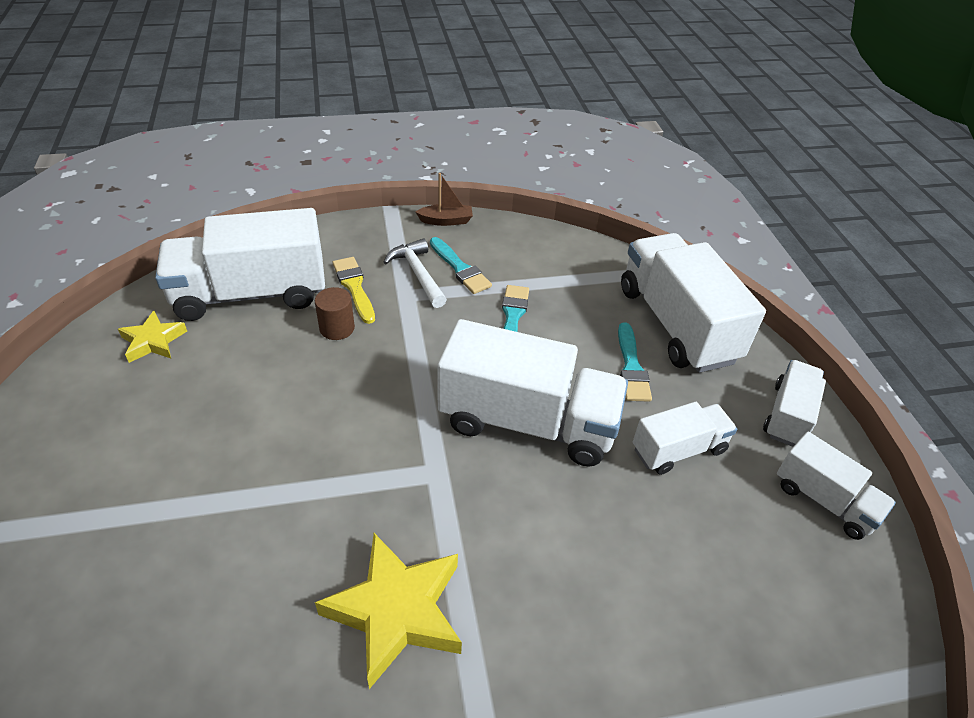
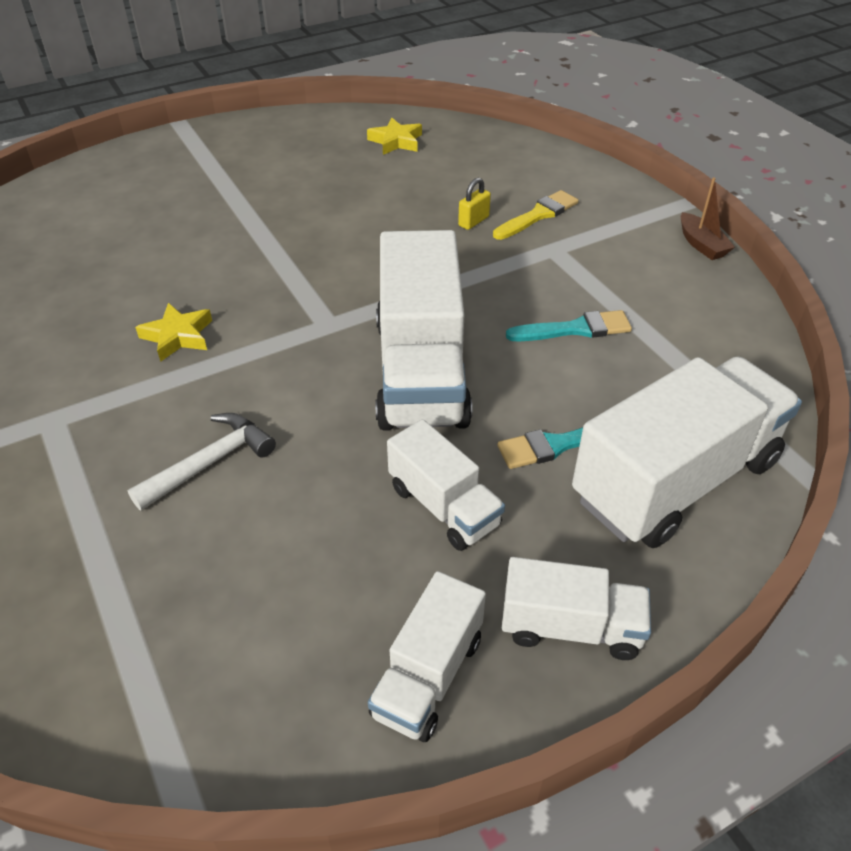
camera: 75 degrees right, 0 degrees up
white truck [155,208,325,321] -> none
brown cylinder [315,287,355,340] -> yellow padlock [458,178,491,230]
yellow star [315,533,462,689] -> yellow star [135,303,212,362], size x0.57
white hammer [383,239,447,308] -> white hammer moved to [128,413,276,511]
turquoise brush [430,237,492,294] -> none

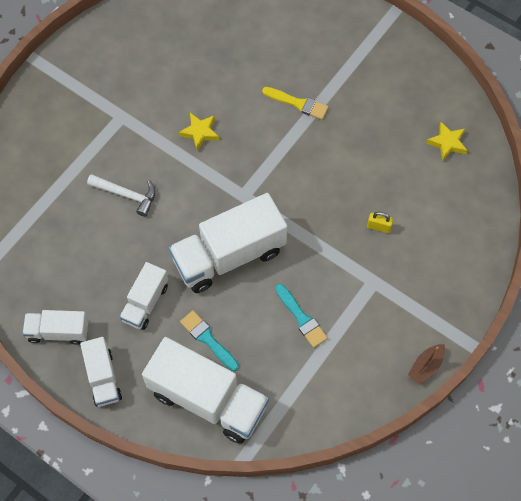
camera: 65 degrees right, 20 degrees up
yellow brush [493,190,579,240] -> yellow brush moved to [262,87,328,120]

